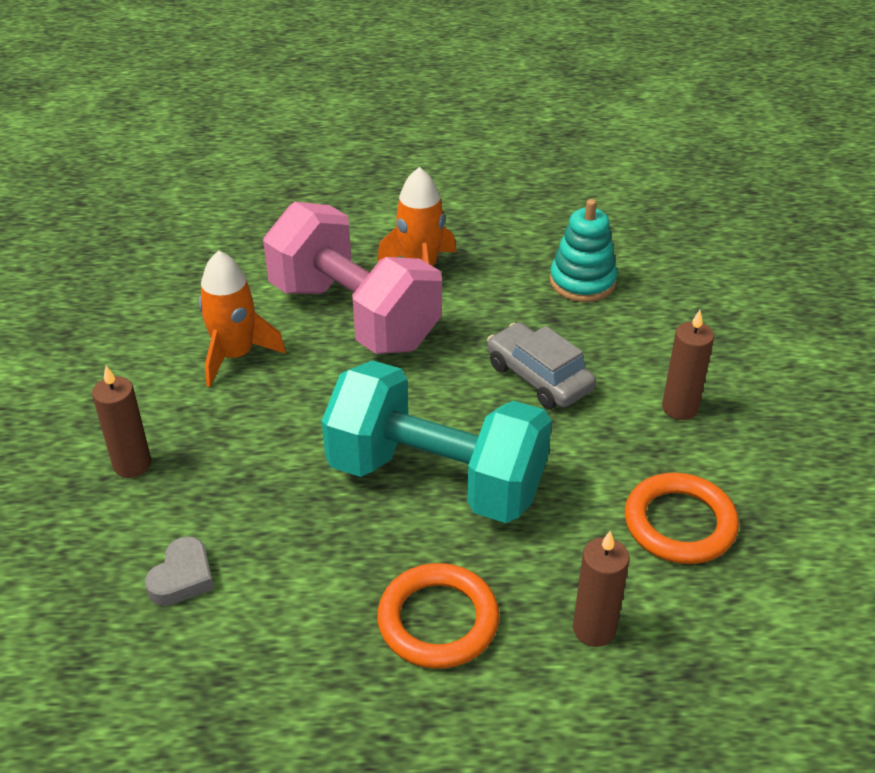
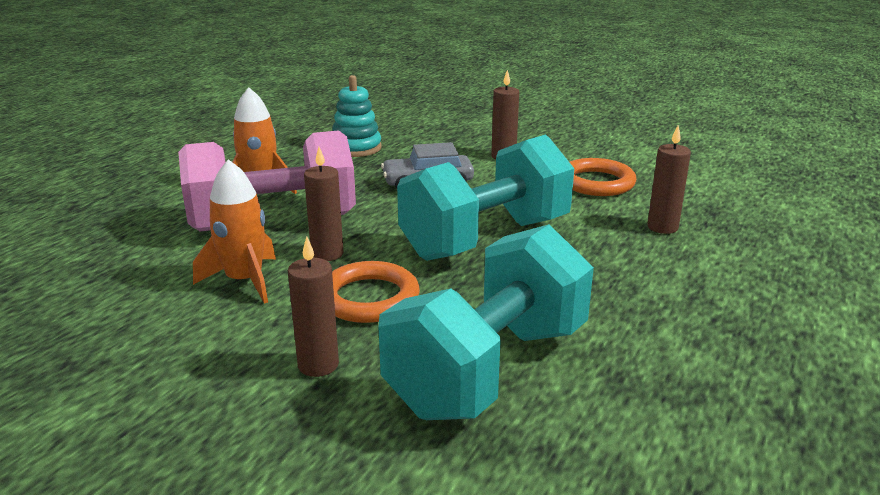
camera: 60 degrees left, 15 degrees down
grey heart [145,536,214,606] -> turquoise dumbbell [378,224,594,420]
orange ring [377,563,499,669] -> orange ring moved to [332,261,420,323]
none -> brown candle [304,147,343,261]

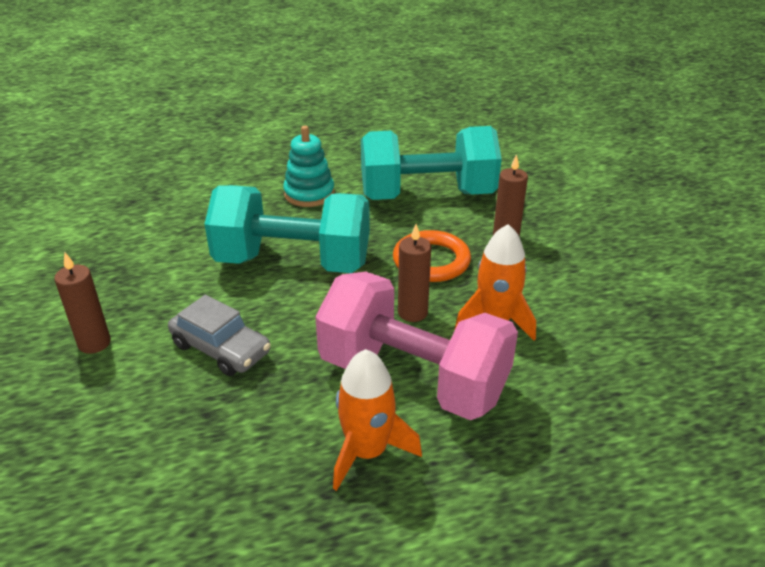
camera: 135 degrees left, 10 degrees up
turquoise stacking toy [332,75,382,157] -> turquoise stacking toy moved to [283,126,335,207]
orange ring [570,158,636,196] -> none
brown candle [647,126,691,234] -> none

